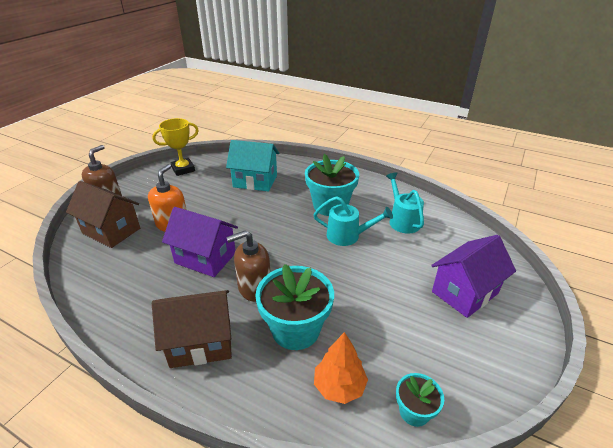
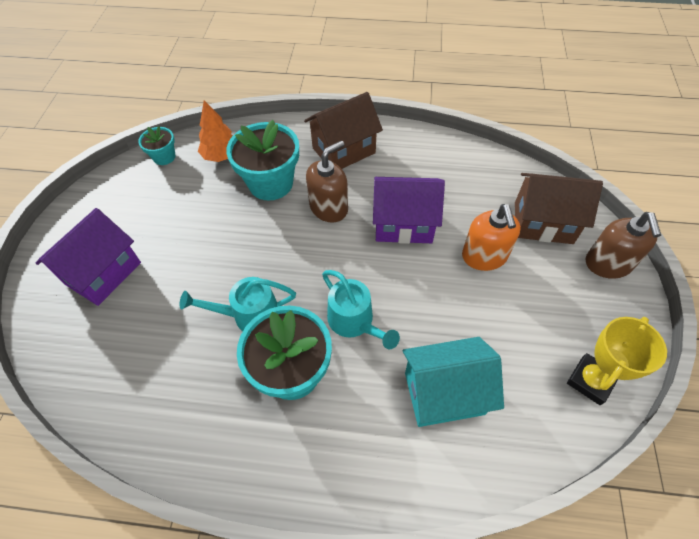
camera: 160 degrees right, 20 degrees up
turquoise watering can [386,172,424,234] -> turquoise watering can moved to [322,270,400,349]

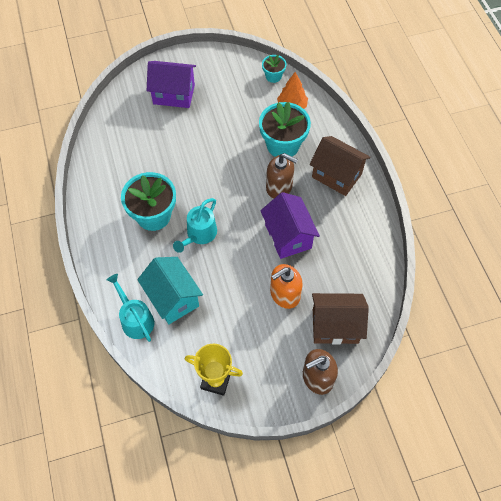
camera: 65 degrees right, 5 degrees up
turquoise watering can [179,277,296,331] -> turquoise watering can moved to [107,274,154,342]
brown house [515,173,603,244] -> brown house turned 75 degrees counterclockwise [312,293,369,344]

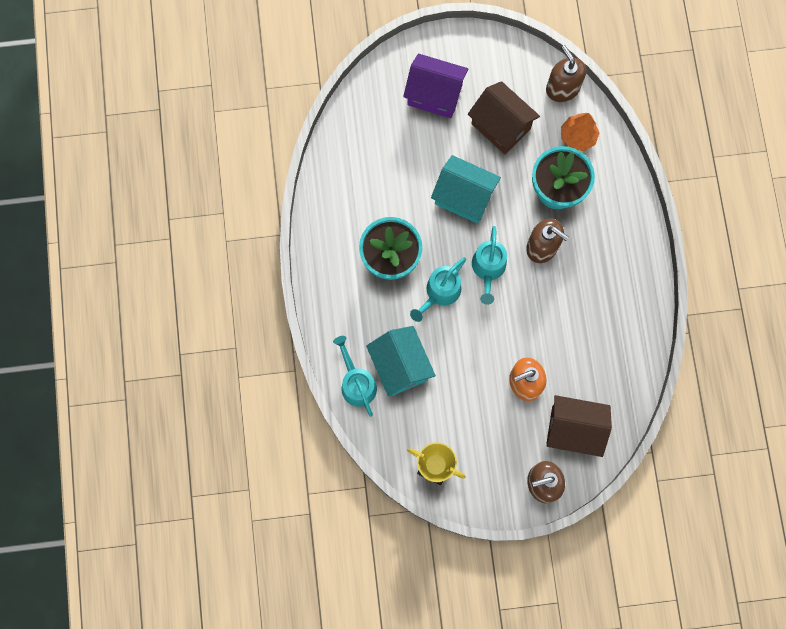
camera: 10 degrees right, 15 degrees up
purple house [260,192,320,259] -> none
turquoise flower pot [262,55,286,83] -> brown soap dispenser [546,45,587,102]
brown house [310,136,371,196] -> brown house moved to [468,81,540,154]
none -> turquoise house [431,155,501,223]
none -> turquoise watering can [472,226,507,305]

